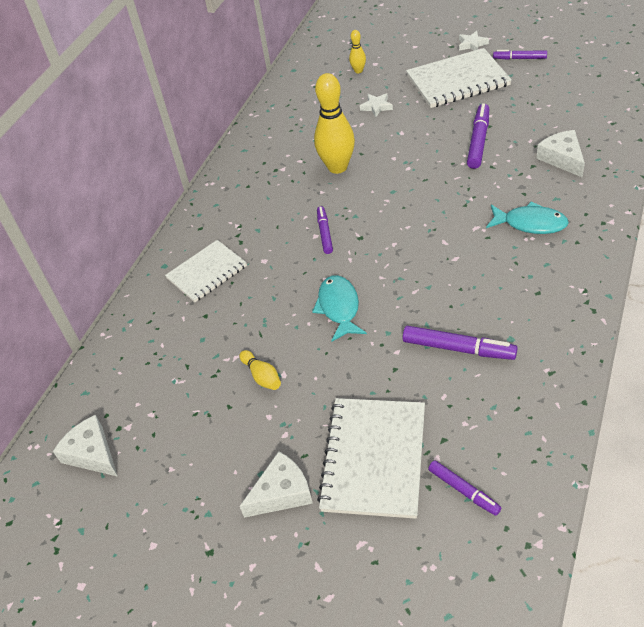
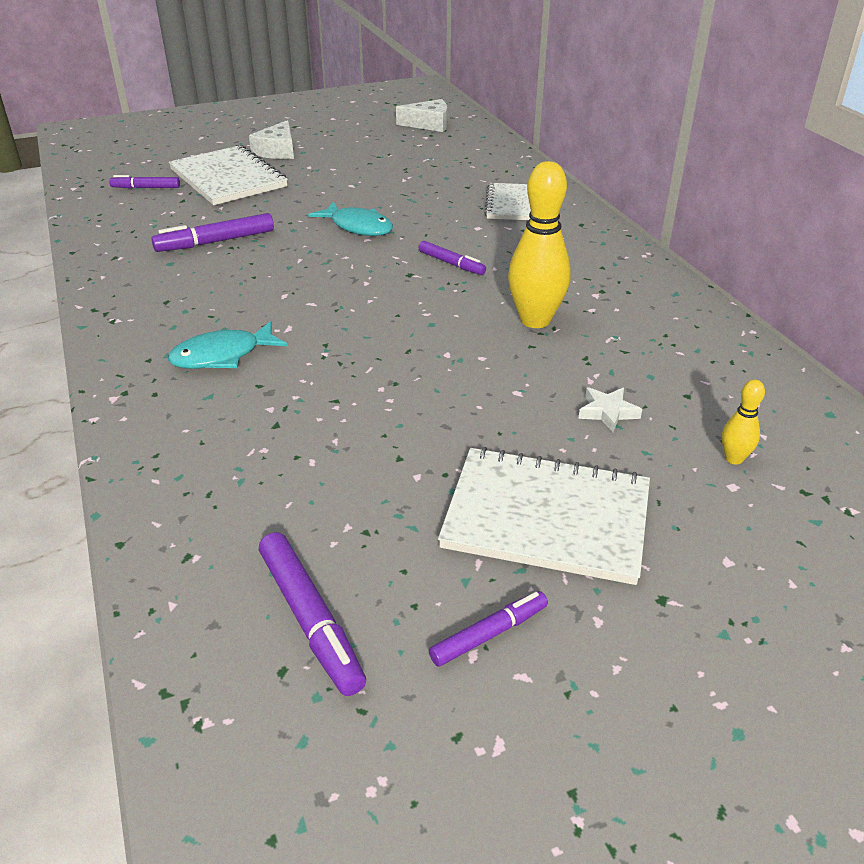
camera: 130 degrees right, 10 degrees down
yellow bowling pin [239,350,281,390] -> none
white notebook [406,48,512,108] -> white notebook turned 75 degrees clockwise [438,447,650,585]
white star [459,31,489,51] -> none
purple marker [467,103,489,169] -> purple marker moved to [259,532,366,696]
white cheese [536,130,585,177] -> none

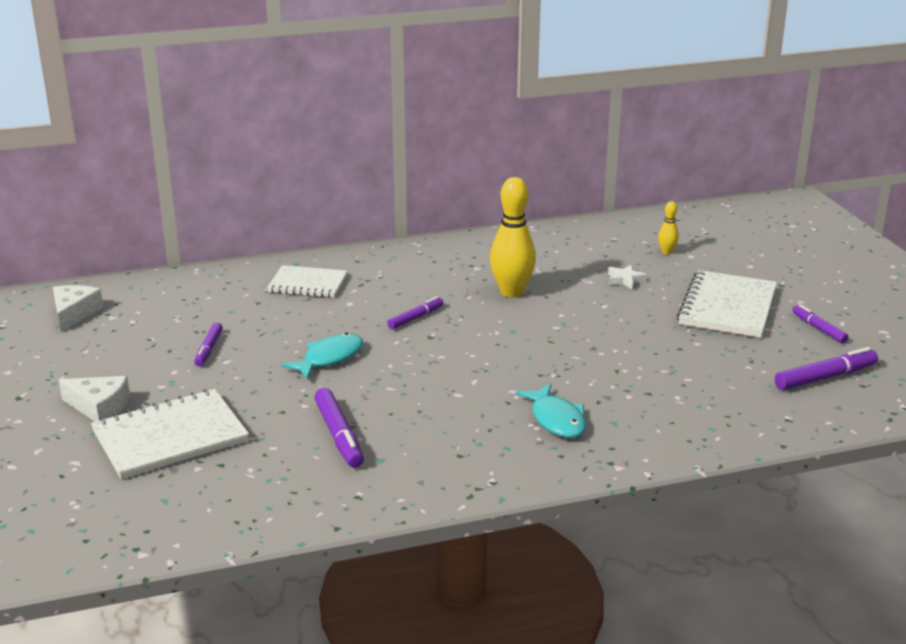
camera: 85 degrees left, 10 degrees down
purple marker [109,175,180,189] -> purple marker moved to [194,323,223,366]

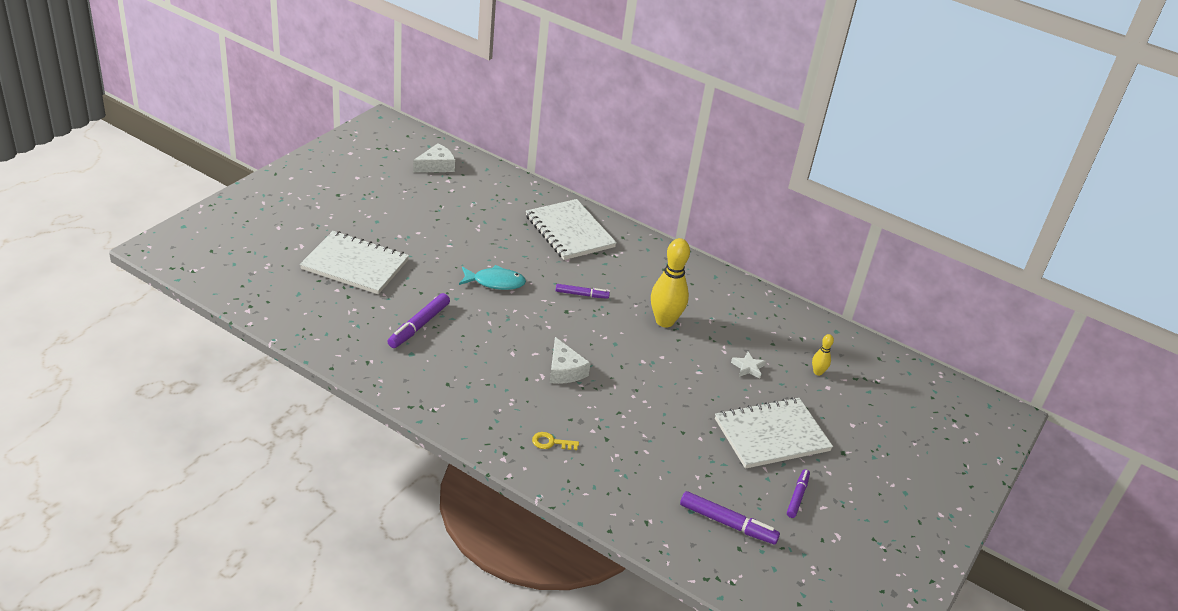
camera: 45 degrees right, 10 degrees up
white cheese [59,376,130,422] -> white cheese moved to [550,337,590,384]
purple marker [194,323,223,366] -> none
white notebook [267,265,348,298] -> white notebook [526,199,617,260], size x1.54
turquoise fish [515,383,586,438] -> none
none -> yellow key [532,432,579,450]

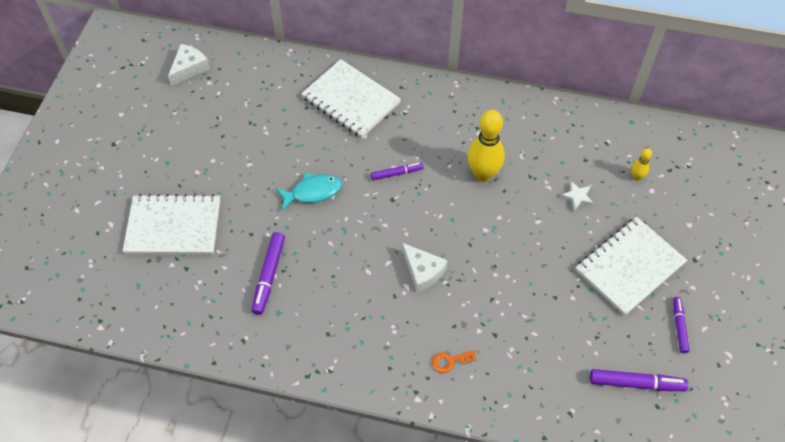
camera: 15 degrees left, 20 degrees up
yellow key [532,432,579,450] -> orange key [432,350,477,373]

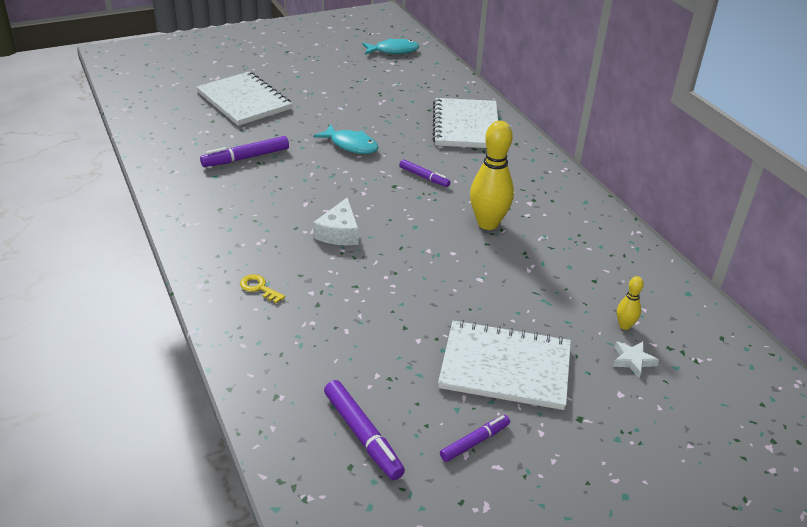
camera: 50 degrees right, 20 degrees down
white cheese [168,44,210,86] -> turquoise fish [362,38,419,55]
orange key [432,350,477,373] -> yellow key [240,274,285,304]
white star [560,181,593,211] -> white star moved to [613,341,659,378]

